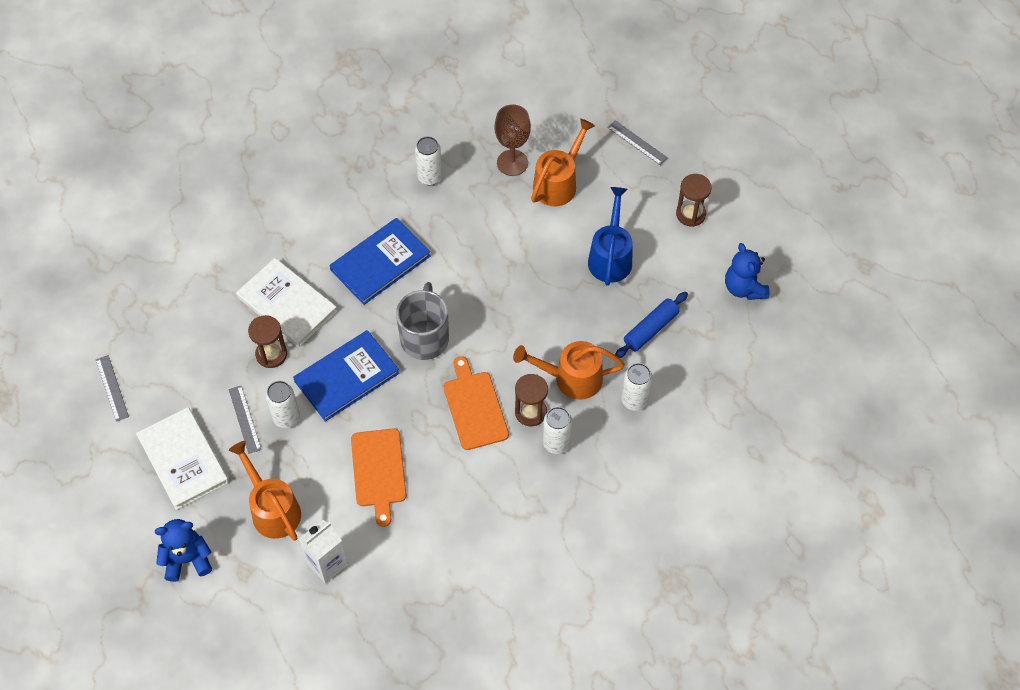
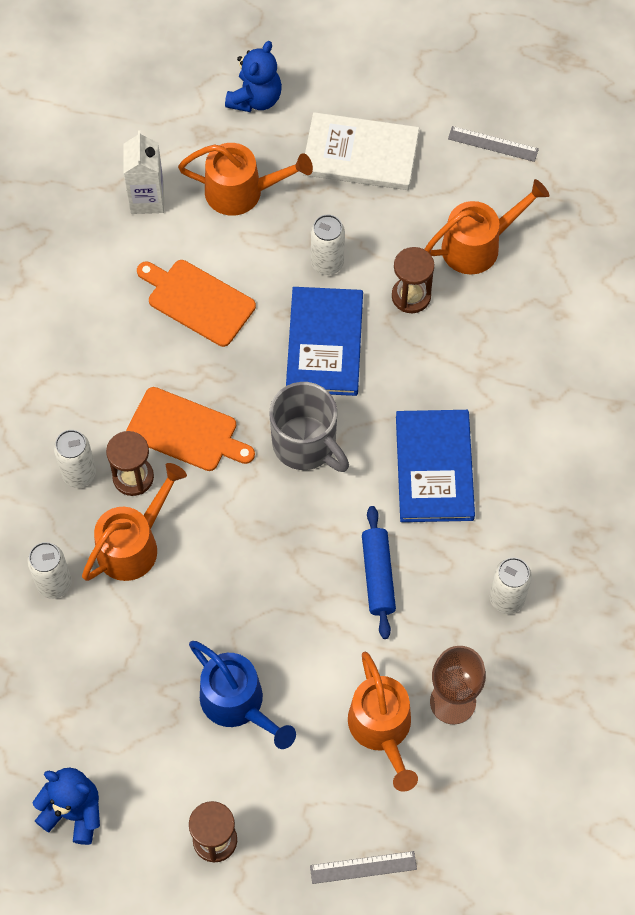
camera: 130 degrees right, 5 degrees up
grey ruler [229,386,262,454] -> none
white book [236,258,337,347] -> none
blue rolling pin [615,292,688,358] -> blue rolling pin moved to [362,506,396,639]
none -> orange watering can [424,179,549,274]

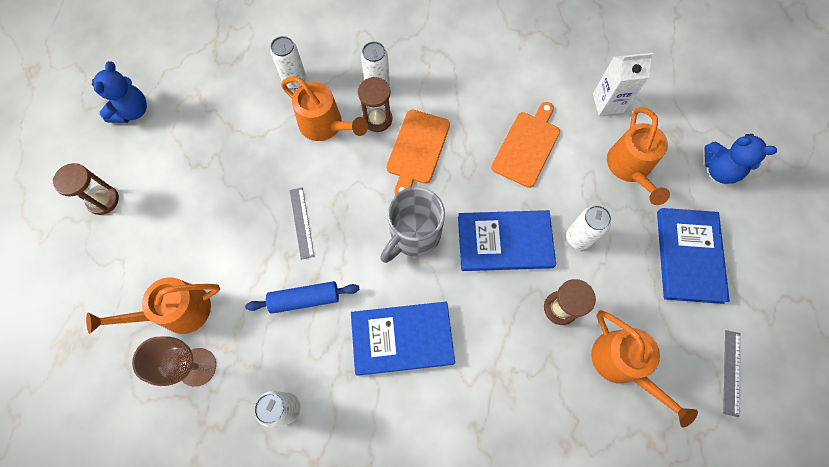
camera: 85 degrees right, 5 degrees up
blue watering can [189,641,296,749] -> none
white book [302,112,419,190] -> blue book [657,208,730,304]
grey ruler [310,851,417,884] -> grey ruler moved to [290,188,314,260]

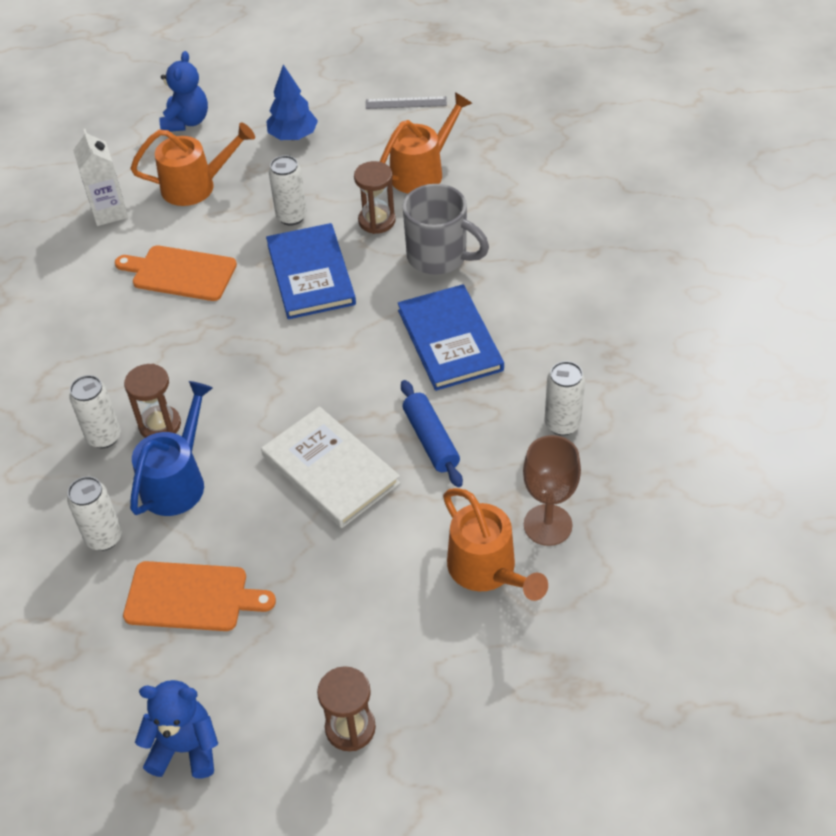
camera: 100 degrees left, 20 degrees down
orange watering can [281,76,368,141] -> blue watering can [130,381,213,516]
grey ruler [290,188,314,260] -> white book [261,406,400,528]
grey mug [380,187,445,263] -> grey mug moved to [403,184,489,275]
orange cutting board [386,110,450,195] -> orange cutting board moved to [123,561,276,631]
blue book [657,208,730,304] -> blue tree [266,65,318,140]

